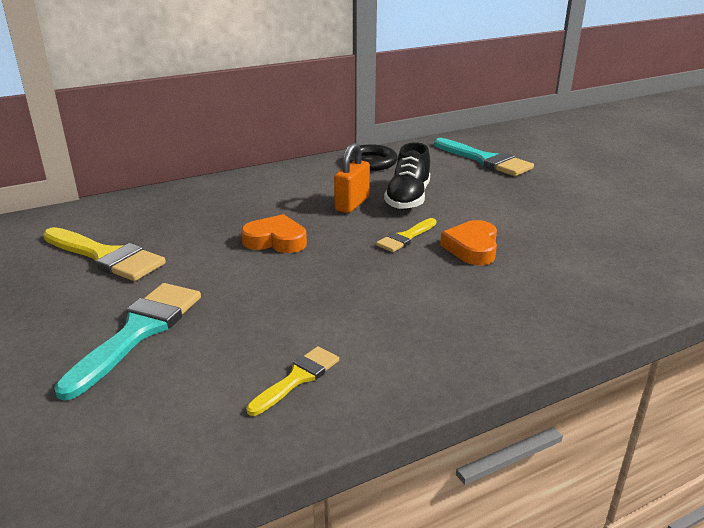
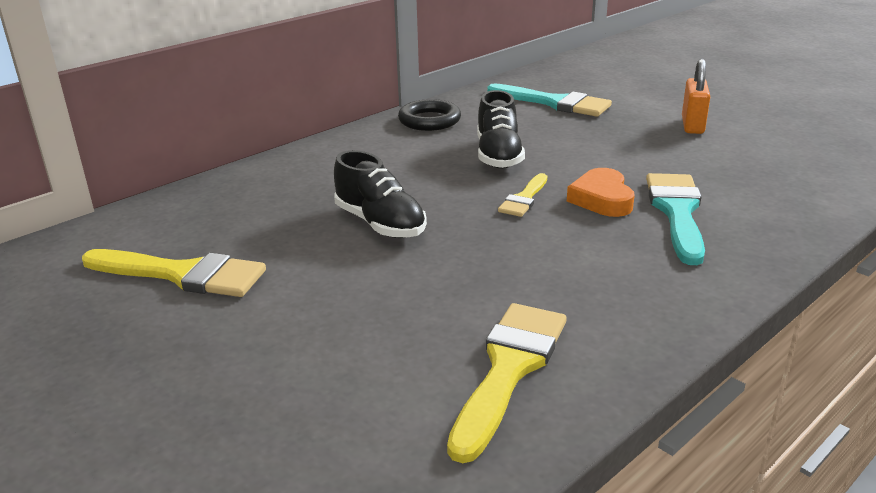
camera: 15 degrees left, 0 degrees up
turquoise brush [54,283,201,401] -> turquoise brush moved to [646,173,705,265]
orange heart [241,214,307,253] -> black shoe [334,150,427,238]
yellow brush [246,346,339,416] -> yellow brush [447,303,566,463], size x1.77
orange padlock [334,143,370,213] -> orange padlock moved to [682,59,710,134]

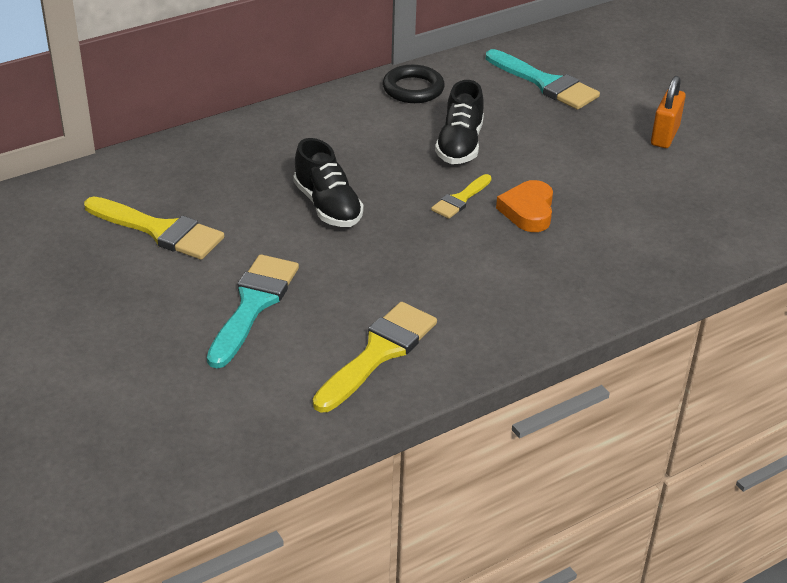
camera: 10 degrees right, 10 degrees up
turquoise brush [646,173,705,265] -> turquoise brush moved to [207,254,299,368]

